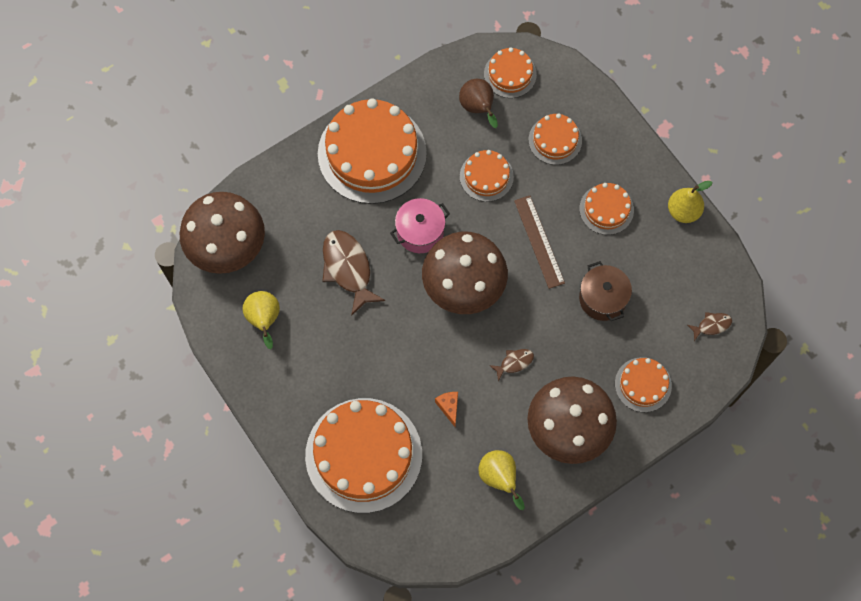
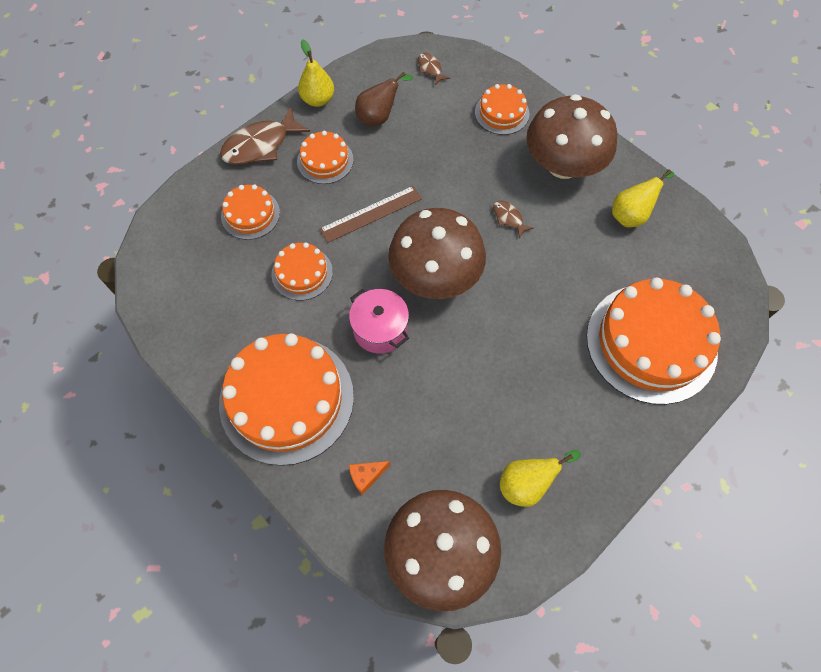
camera: 100 degrees left, 5 degrees down
brown fish [323,230,385,316] -> brown fish moved to [220,107,310,165]
orange cheese [435,392,458,427] -> orange cheese moved to [349,461,390,495]
brown pear [459,79,498,128] -> brown pear moved to [355,72,413,126]
orange cake [484,47,537,98] -> none
brown pot [579,261,632,321] -> none

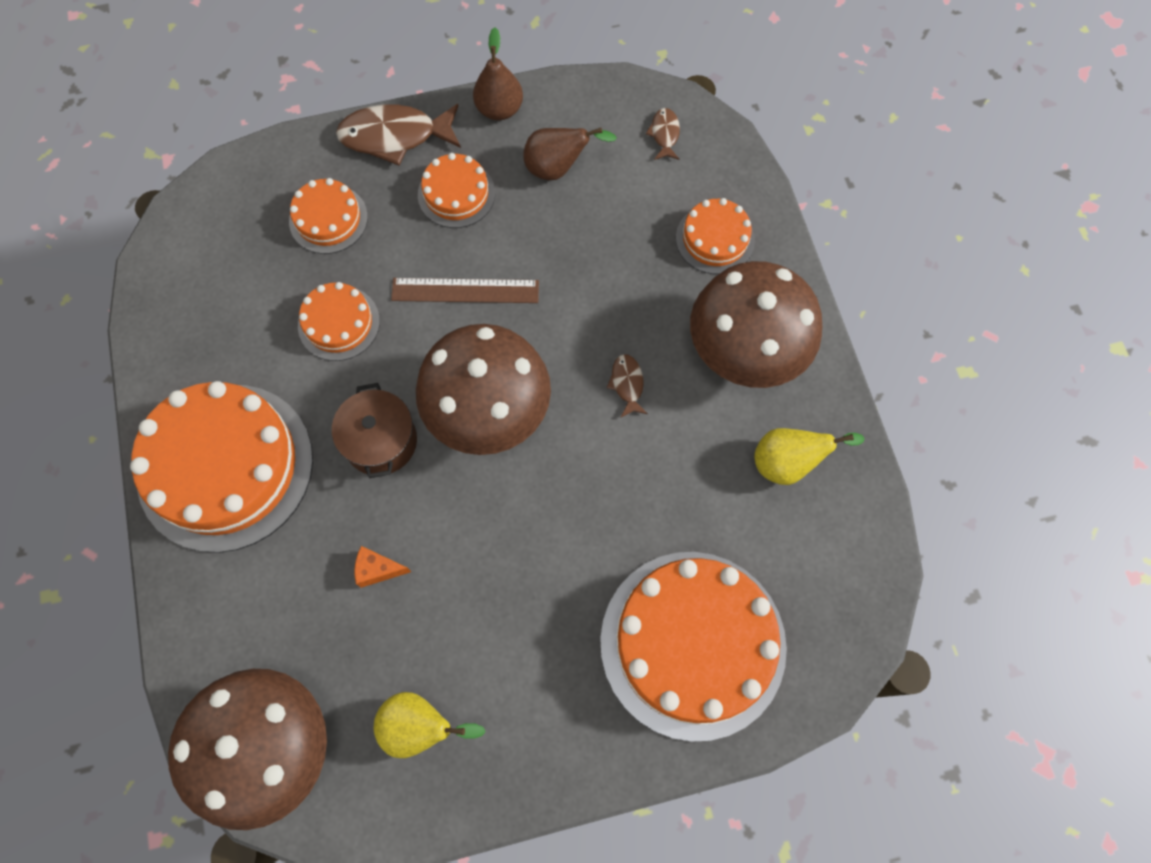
camera: 30 degrees right, 5 degrees up
yellow pear [298,39,334,107] -> brown pear [473,27,523,120]
pink pot [349,289,409,354] -> brown pot [332,383,417,478]
orange cheese [349,461,390,495] -> orange cheese moved to [355,546,411,588]

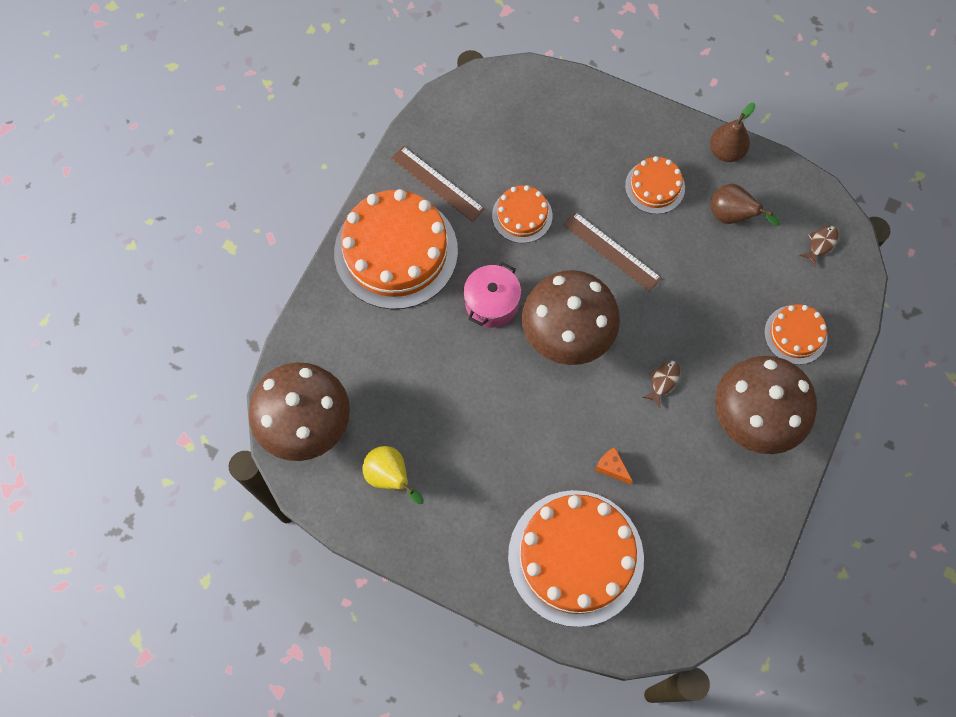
camera: 40 degrees right, 0 degrees up
orange cake [289,178,368,254] -> none
brown pot [332,383,417,478] -> pink pot [463,262,521,328]
brown fish [336,104,461,165] -> none
orange cheese [355,546,411,588] -> orange cheese moved to [595,447,632,485]
yellow pear [754,428,865,485] -> none
none -> brown ruler [391,146,485,222]

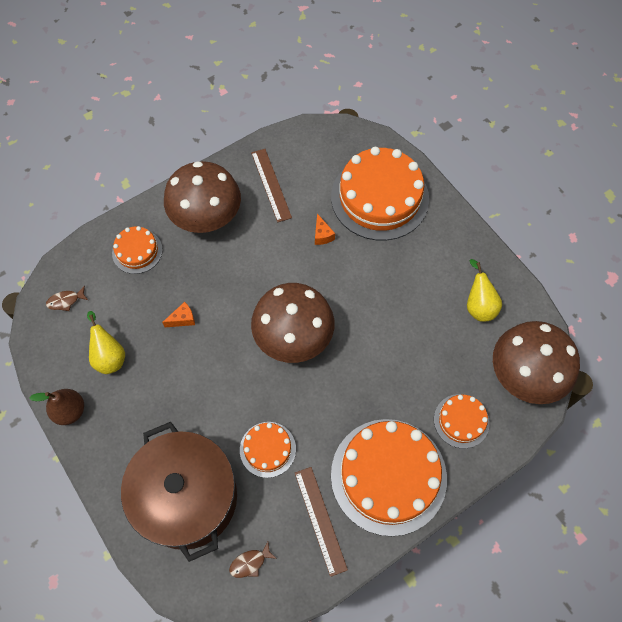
camera: 150 degrees left, 5 degrees down
pink pot [463,262,521,328] -> none
brown ruler [563,212,662,291] -> brown ruler moved to [251,149,292,222]
orange cake [625,156,685,214] -> orange cake moved to [434,394,490,449]
brown fish [642,361,680,407] -> brown fish moved to [229,542,277,578]
brown pear [710,184,780,226] -> yellow pear [87,311,125,374]
none -> brown pot [121,422,237,562]
none -> orange cheese [162,302,195,327]

